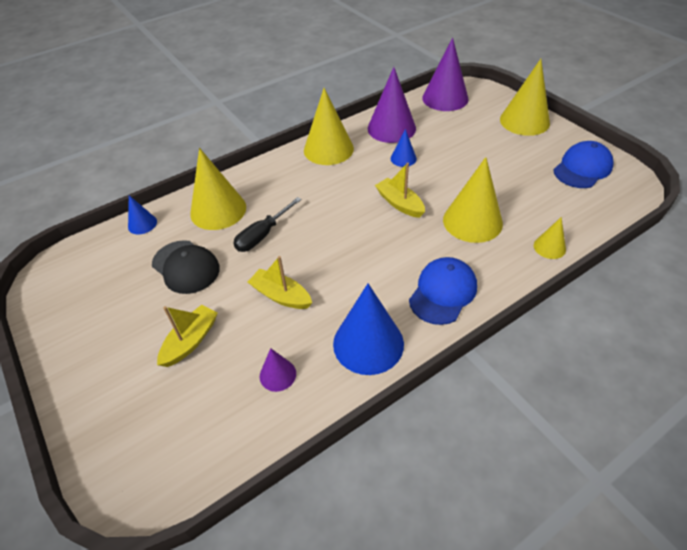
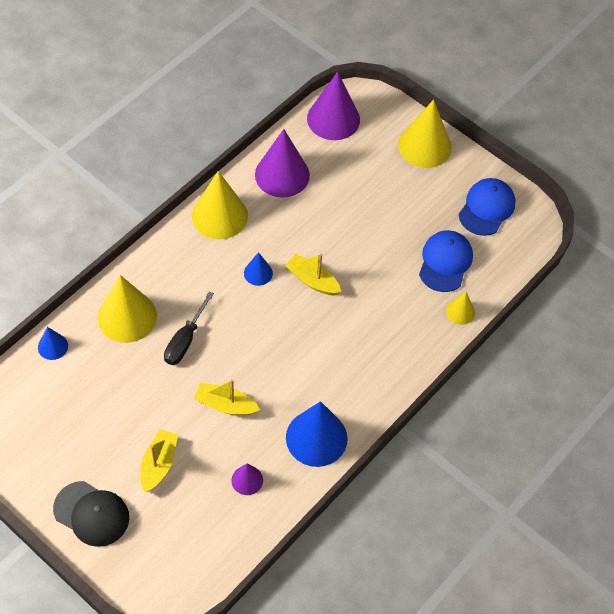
camera: 20 degrees left, 10 degrees up
black cap [152,240,220,294] -> black cap moved to [53,481,129,547]
blue cone [391,129,417,167] -> blue cone moved to [244,252,273,286]
blue cap [409,257,477,325] -> blue cap moved to [419,230,473,292]
yellow cone [443,157,503,243] -> none

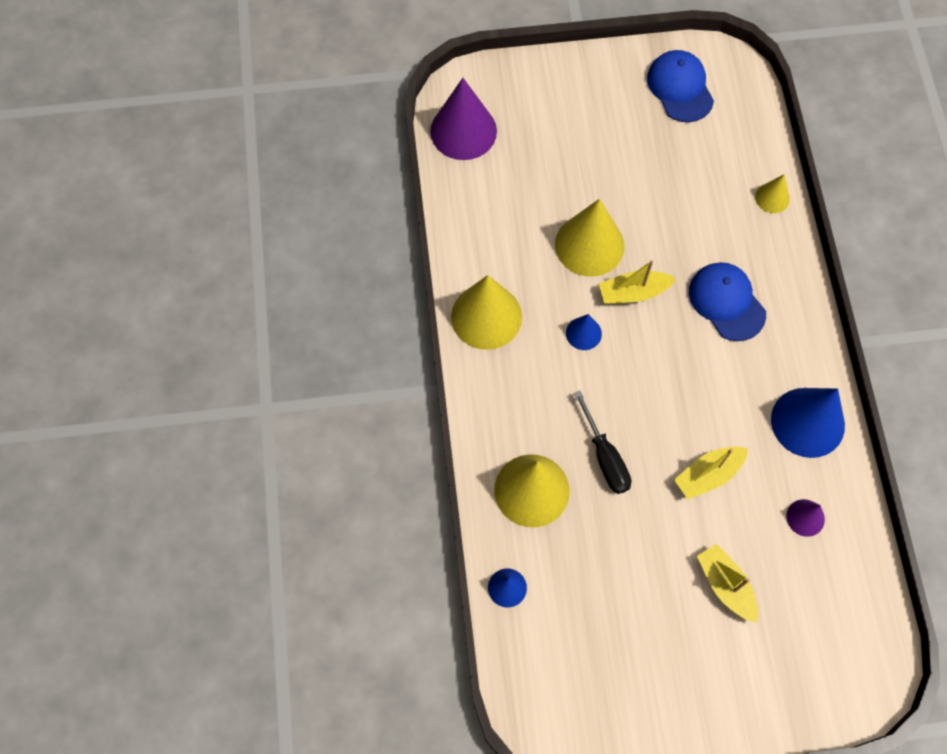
camera: 45 degrees left, 10 degrees up
black cap [53,481,129,547] -> none
purple cone [255,129,310,198] -> none
yellow cone [398,100,452,168] -> yellow cone moved to [555,199,624,277]
blue cap [419,230,473,292] -> blue cap moved to [689,262,766,341]

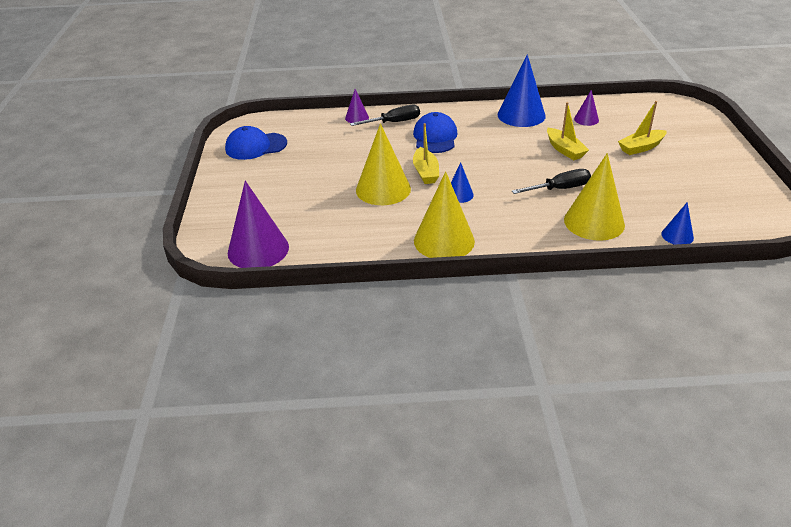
camera: 85 degrees left, 30 degrees down
blue cap [689,262,766,341] -> blue cap turned 120 degrees clockwise [413,112,458,153]
yellow cone [755,175,790,213] -> purple cone [345,89,369,123]
none -> black screwdriver [350,105,420,126]

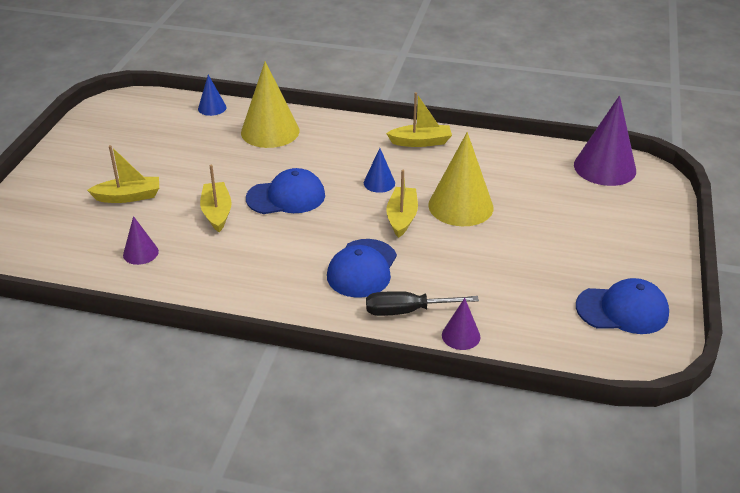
camera: 165 degrees left, 0 degrees up
yellow cone [414,171,475,258] -> yellow boat [386,92,452,147]
blue cone [498,54,546,127] -> none
black screwdriver [512,169,591,194] -> none
none -> blue cap [246,168,325,214]

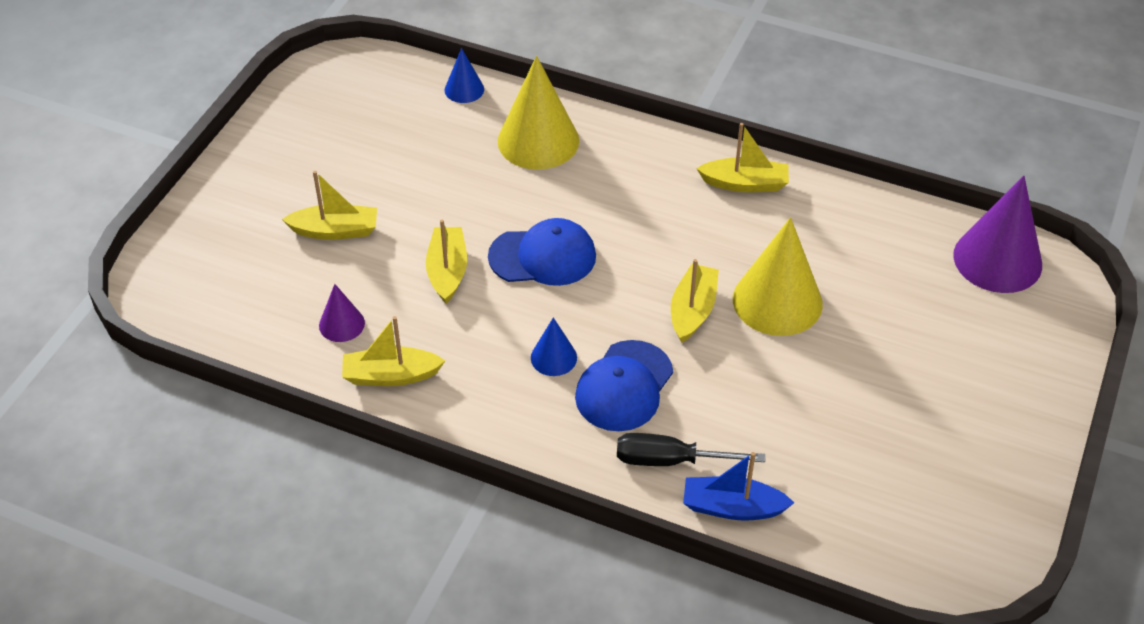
camera: 10 degrees right, 10 degrees up
blue cone [364,148,395,193] -> blue cone moved to [531,317,577,376]
purple cone [442,298,480,350] -> blue boat [683,452,794,521]
blue cap [576,278,669,334] -> none
none -> yellow boat [342,316,445,386]

